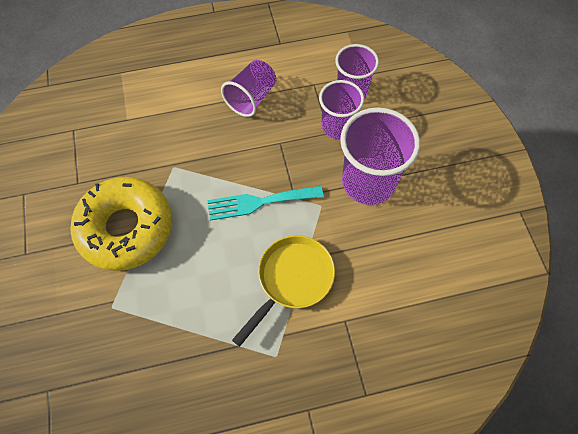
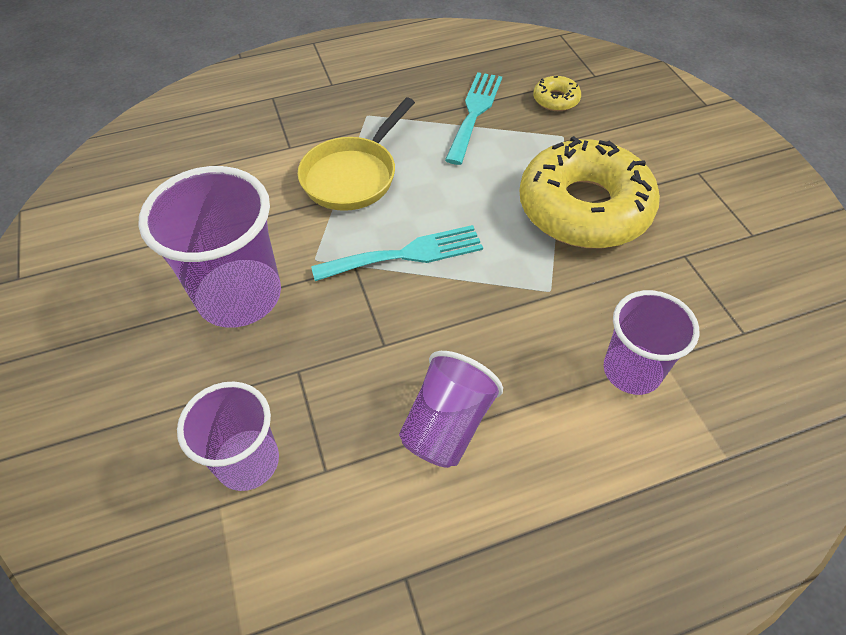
camera: 175 degrees right, 10 degrees down
purple cup [319,80,364,139] -> purple cup moved to [603,290,699,395]
none -> turquoise fork [445,72,502,165]
none -> yellow donut [533,76,581,111]

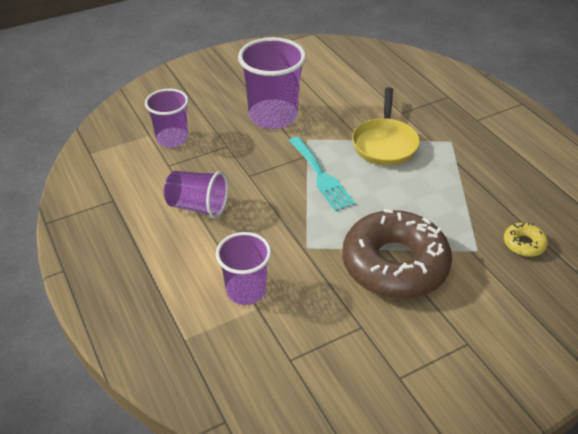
camera: 80 degrees right, 10 degrees down
yellow pan [298,98,415,211] -> yellow pan turned 105 degrees counterclockwise [352,87,420,166]
turquoise fork [445,72,502,165] -> none
yellow donut [519,136,660,248] -> brown donut [342,209,452,299]

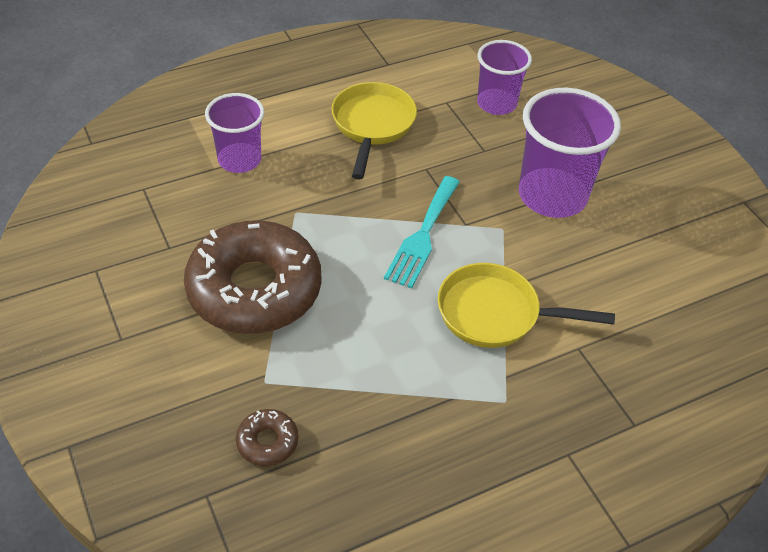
camera: 90 degrees right, 5 degrees up
purple cup [164,171,228,219] -> yellow pan [331,82,417,180]
turquoise fork [289,137,355,211] -> turquoise fork turned 45 degrees counterclockwise [384,176,460,289]
yellow donut [504,222,548,257] -> brown donut [236,409,298,466]

